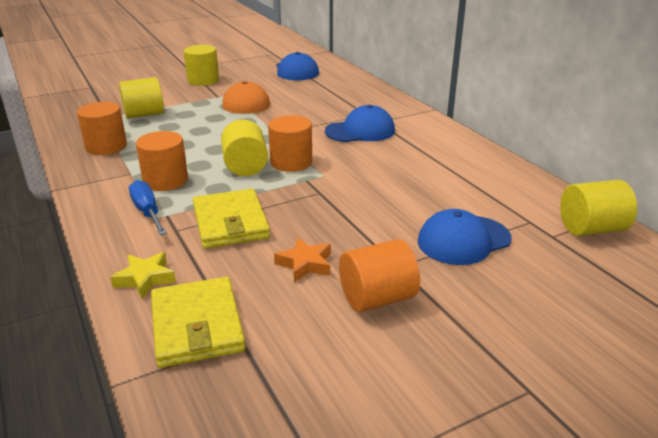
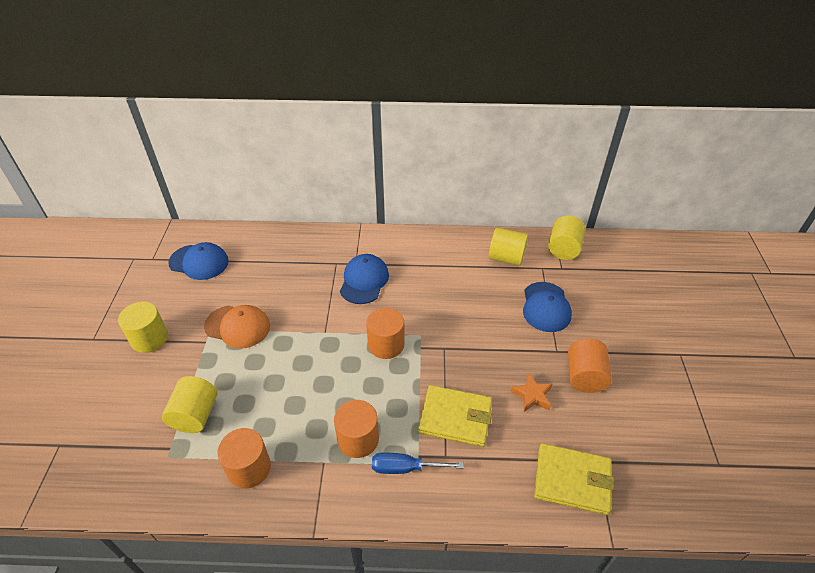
camera: 60 degrees left, 15 degrees up
yellow star [110,252,176,298] -> none
yellow cylinder [221,119,268,176] -> yellow cylinder moved to [489,227,528,266]

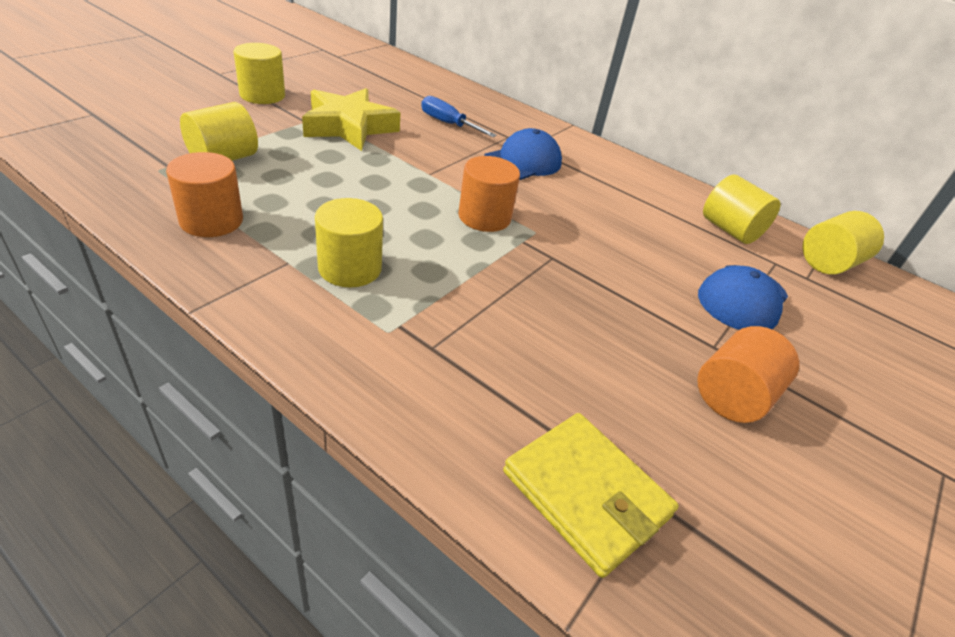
camera: 30 degrees right, 5 degrees down
blue cap [168,242,229,280] -> none
orange cap [204,305,270,348] -> yellow star [302,88,401,151]
orange cylinder [334,400,379,458] -> yellow cylinder [315,198,383,287]
blue screwdriver [372,453,464,474] -> blue screwdriver moved to [421,96,497,137]
yellow wallet [418,385,492,447] -> none
orange star [510,373,552,412] -> none

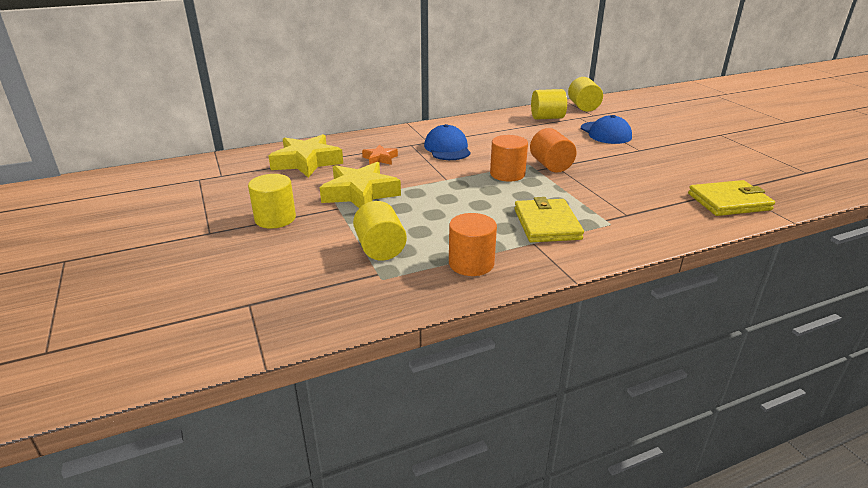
camera: 55 degrees left, 10 degrees down
yellow cylinder [315,198,383,287] -> yellow wallet [515,197,584,242]
blue screwdriver [421,96,497,137] -> orange star [362,145,398,165]
orange cylinder [697,326,799,423] -> orange cylinder moved to [530,128,577,173]
none -> yellow star [268,134,343,178]

